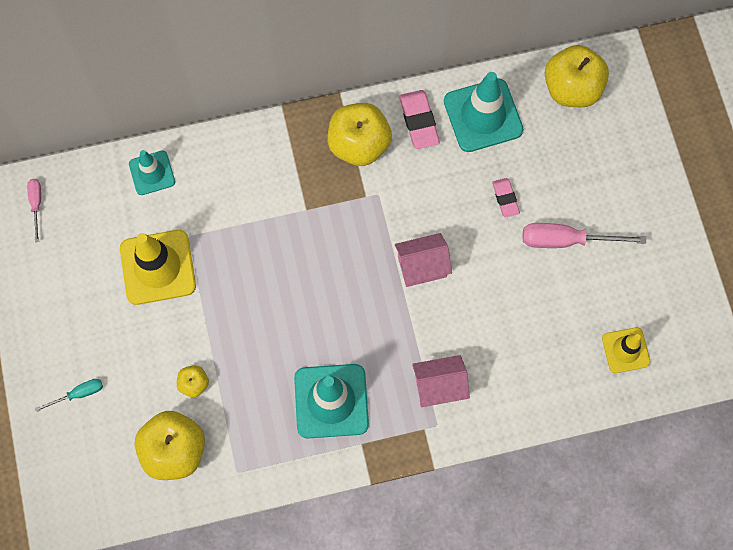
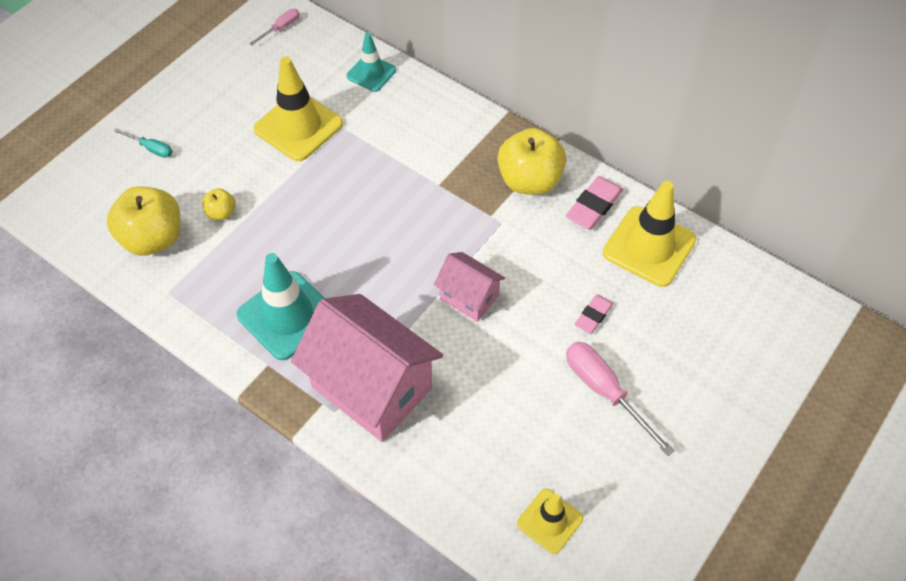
camera: 50 degrees right, 15 degrees down
pink house [412,355,470,407] -> pink house [291,294,443,442], size x1.94
turquoise traffic cone [444,72,524,152] -> yellow traffic cone [603,181,696,287]
yellow apple [544,45,609,107] -> none

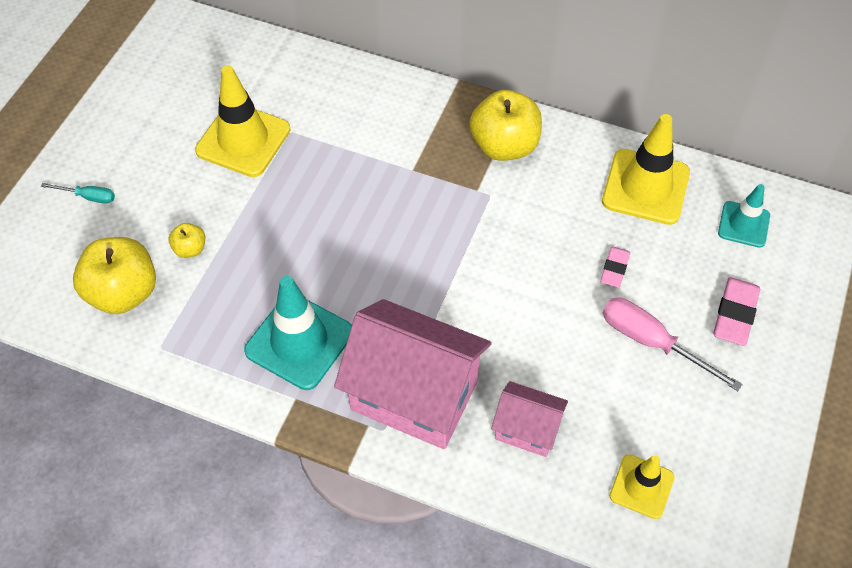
camera: 15 degrees left, 0 degrees up
pink screwdriver [249,9,300,45] -> none
turquoise traffic cone [346,33,396,92] -> turquoise traffic cone moved to [718,184,770,248]
pink house [434,252,505,322] -> pink house moved to [491,381,568,457]
pink eraser [566,176,623,230] -> pink eraser moved to [713,277,760,346]

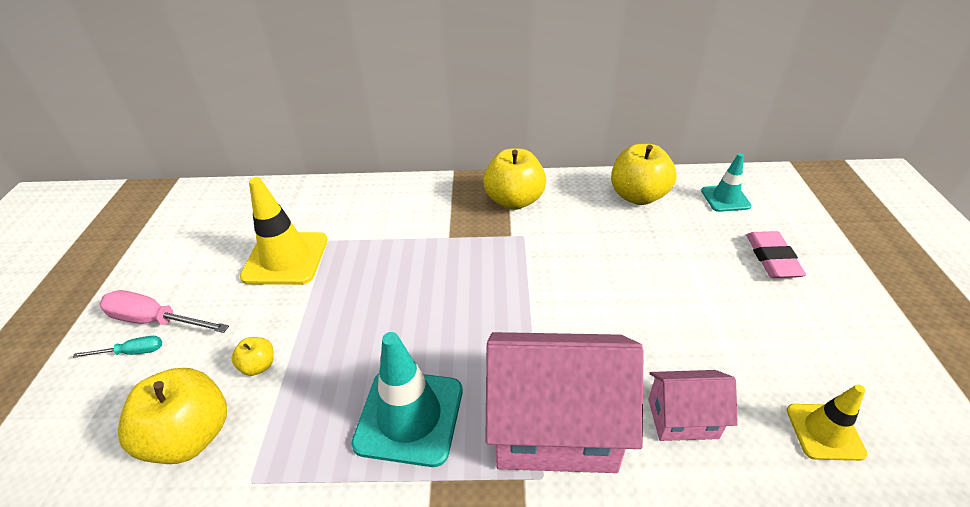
camera: 20 degrees left, 15 degrees down
pink eraser [600,246,630,288] -> none
yellow traffic cone [602,114,690,225] -> yellow apple [611,144,677,205]
pink screwdriver [603,297,743,391] -> pink screwdriver moved to [100,290,229,333]

